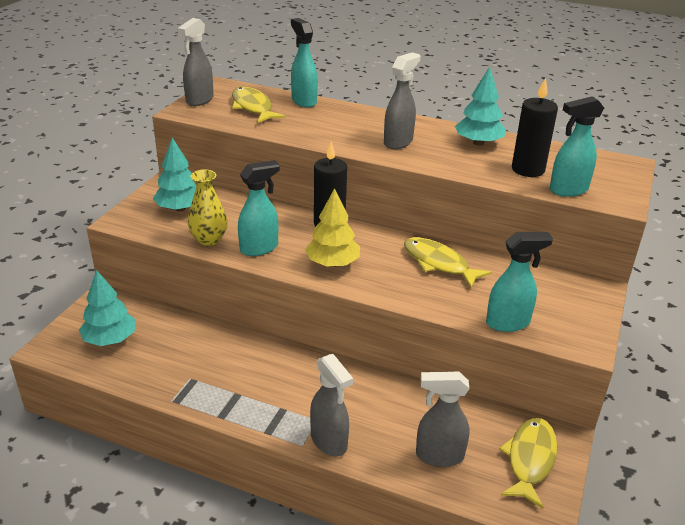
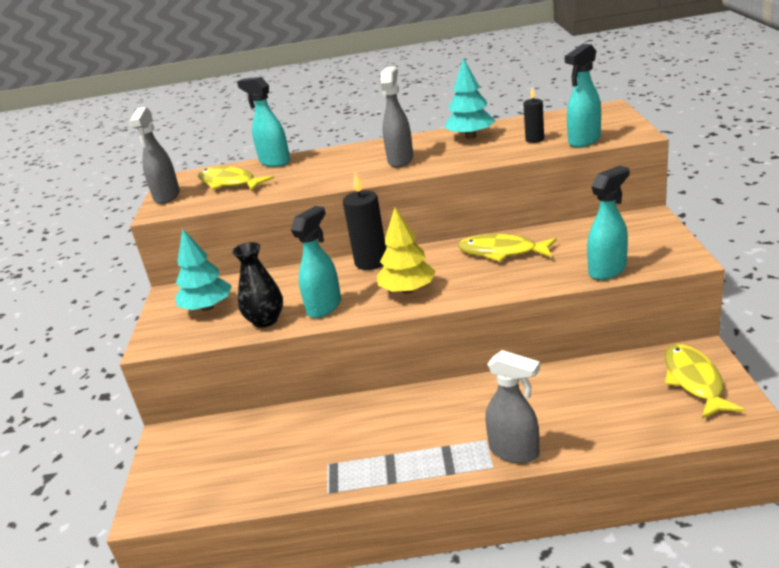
camera: 20 degrees left, 5 degrees down
turquoise tree [79,270,136,346] -> none
yellow vase [188,169,228,246] -> black vase [232,242,283,328]
grey spray bottle [416,372,470,467] -> none
black candle [512,78,558,177] -> black candle [523,87,544,143], size x0.57

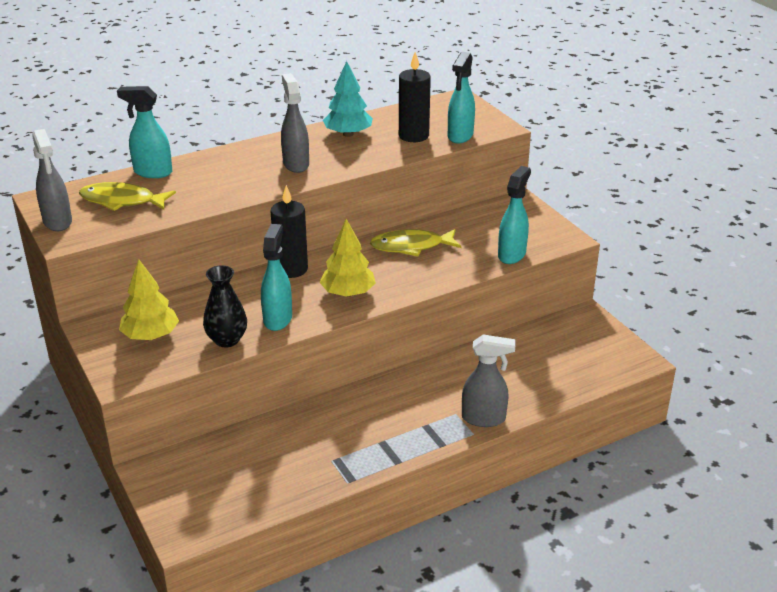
camera: 30 degrees left, 5 degrees up
turquoise tree [175,229,232,311] -> yellow tree [119,259,179,340]
black candle [523,87,544,143] -> black candle [399,52,431,142], size x1.76
yellow fish [665,344,745,419] -> none

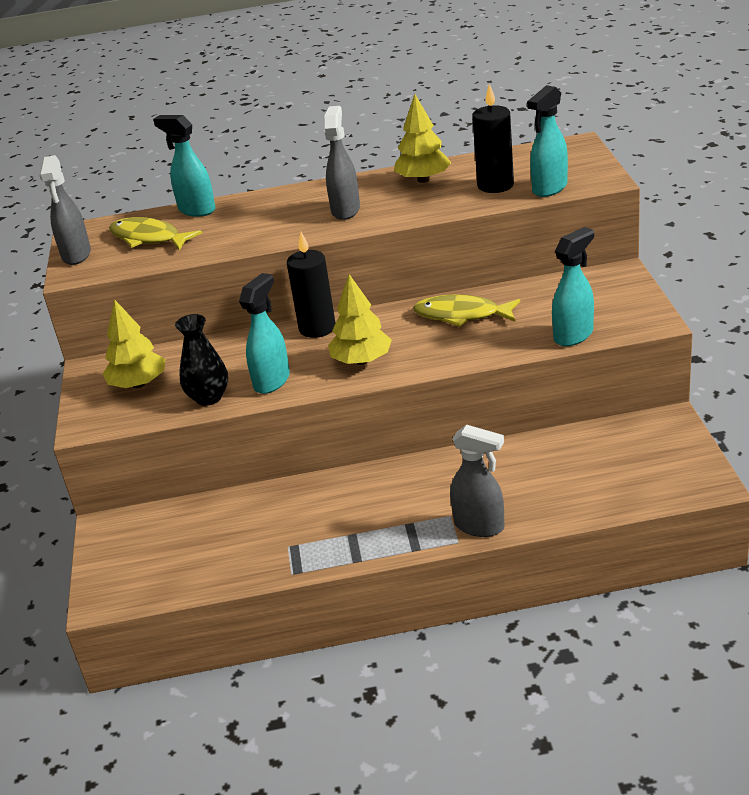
camera: 25 degrees right, 0 degrees up
turquoise tree [323,61,373,137] -> yellow tree [394,94,451,183]

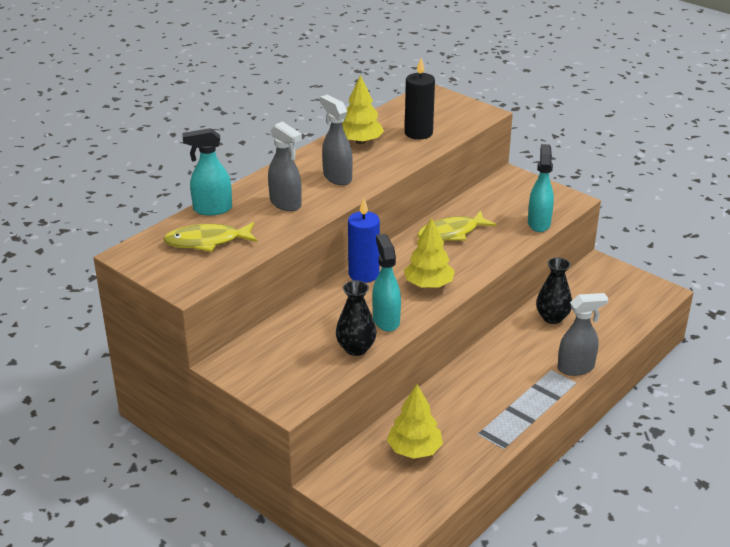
camera: 45 degrees left, 0 degrees up
grey spray bottle [39,155,91,265] -> grey spray bottle moved to [268,121,302,211]
yellow tree [103,299,165,388] -> yellow tree moved to [387,384,443,459]
black candle [287,232,336,338] -> blue candle [348,198,380,283]
turquoise spray bottle [527,85,568,197] -> none
none -> black vase [536,257,572,324]

